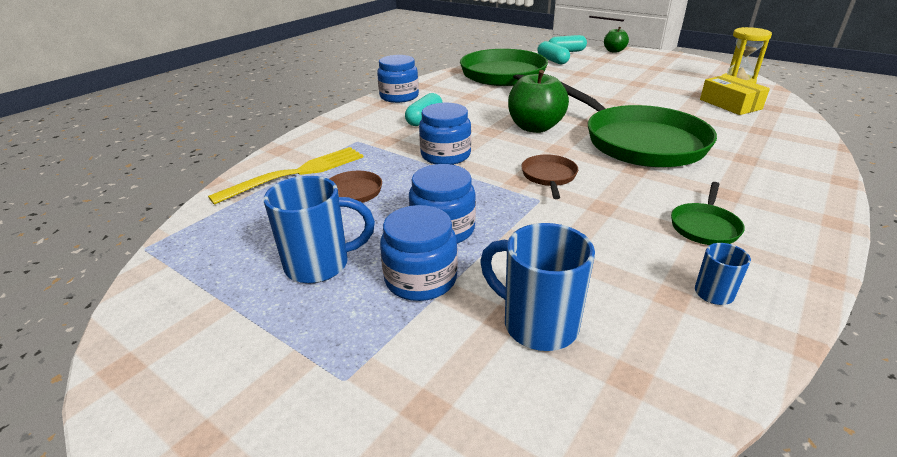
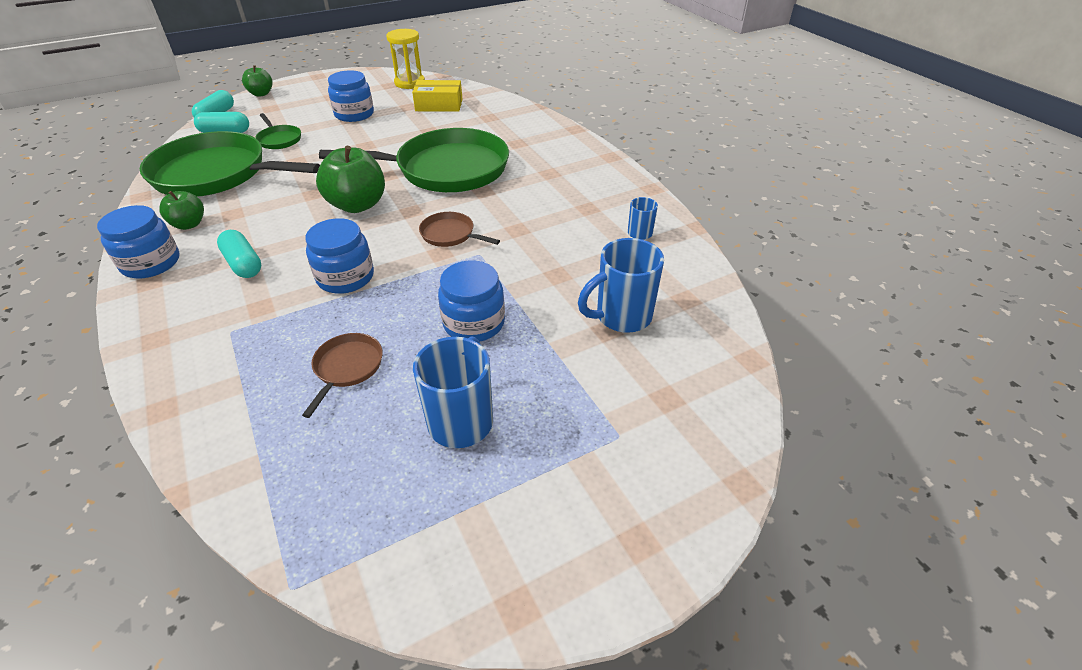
camera: 65 degrees left, 10 degrees up
yellow fork [208,147,363,205] -> none
blue jar [380,205,458,301] -> blue jar moved to [328,70,374,122]
green pan [671,182,745,245] -> green pan moved to [255,113,301,149]
none -> green apple [159,191,204,230]

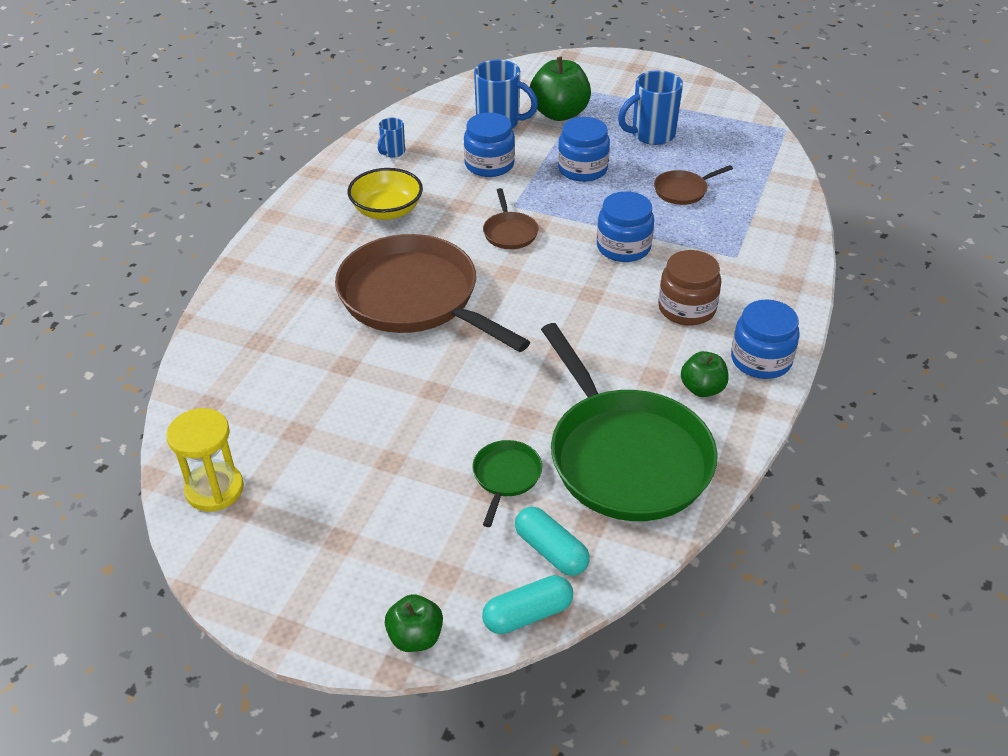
camera: 130 degrees left, 0 degrees up
turquoise capsule [217,230,261,278] -> brown jar [658,250,721,325]
green apple [316,146,385,213] -> green apple moved to [530,57,591,121]
green pan [319,128,509,192] -> brown pan [335,234,530,352]
blue jar [328,70,374,122] -> blue jar moved to [464,113,515,177]
yellow box [412,80,462,112] -> none
none -> yellow bowl [347,168,423,220]

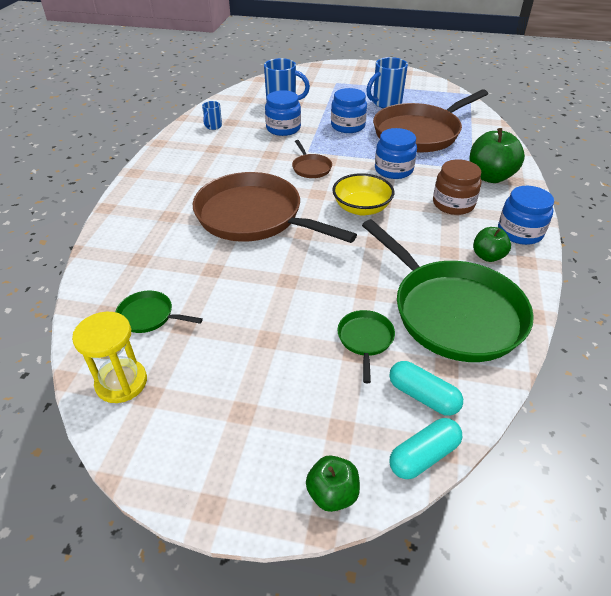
camera: 10 degrees left, 0 degrees up
yellow bowl [347,168,423,220] -> yellow bowl moved to [332,173,394,215]
green apple [530,57,591,121] -> green apple moved to [469,128,525,183]
brown pan [654,165,733,205] -> brown pan [373,89,488,152], size x2.36
none -> green pan [116,291,203,333]

